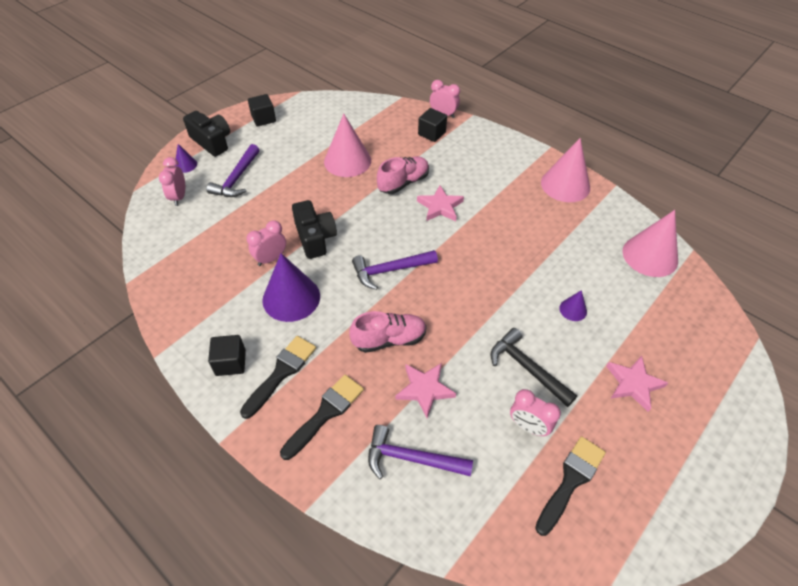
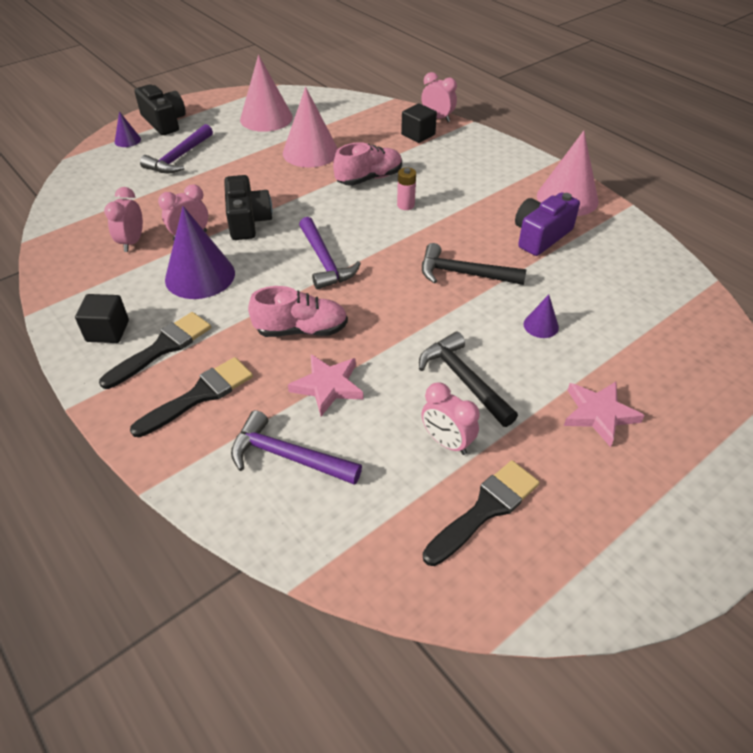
camera: 10 degrees right, 5 degrees down
pink clock [159,157,185,206] -> pink clock moved to [104,187,143,252]
black cube [248,94,276,127] -> none
purple hammer [352,250,438,290] -> purple hammer turned 105 degrees counterclockwise [299,217,361,289]
pink star [417,185,464,221] -> pink battery [397,167,416,210]
pink cone [623,210,678,277] -> pink cone moved to [240,55,293,132]
none -> black hammer [422,243,527,285]
none -> purple camera [515,192,580,256]

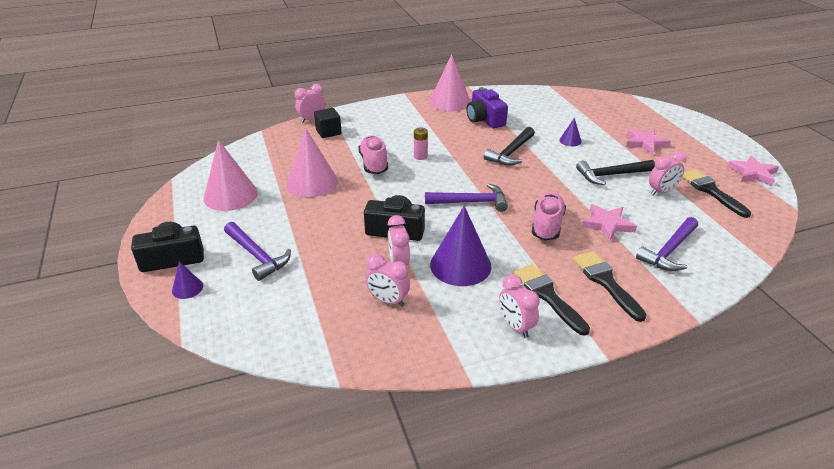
camera: 70 degrees left, 10 degrees down
black cube [75,294,129,343] -> pink clock [499,274,540,338]
none -> pink star [727,155,779,186]

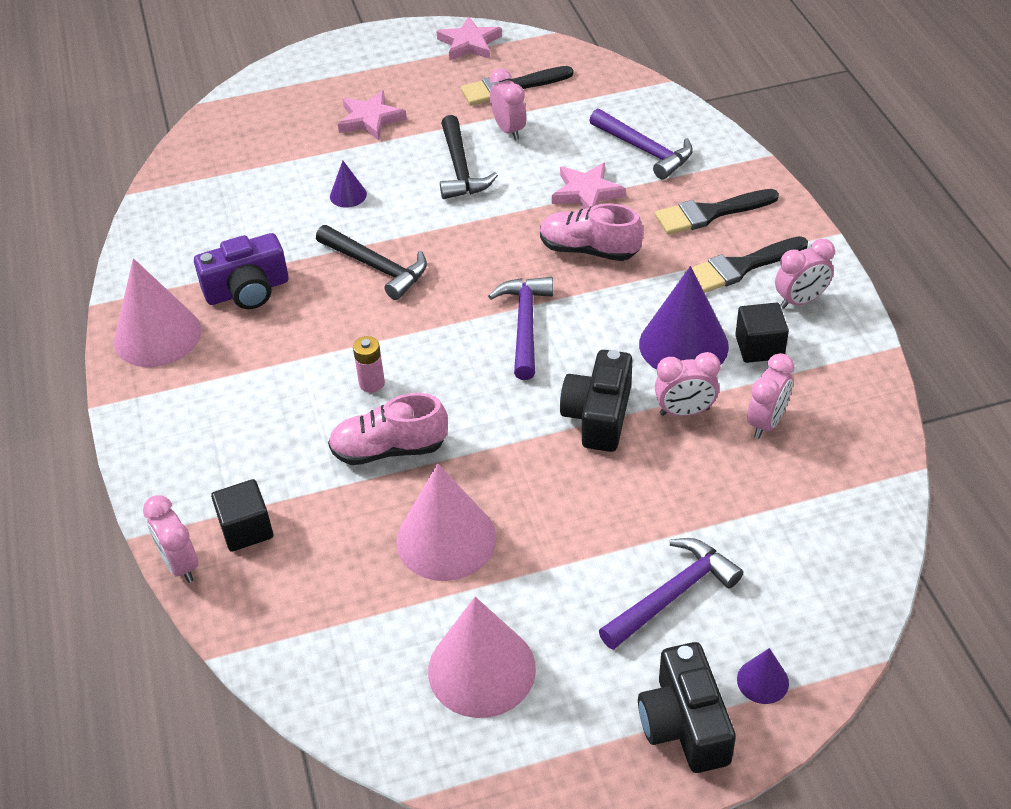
camera: 85 degrees left, 10 degrees up
none -> black cube [735,303,789,363]

